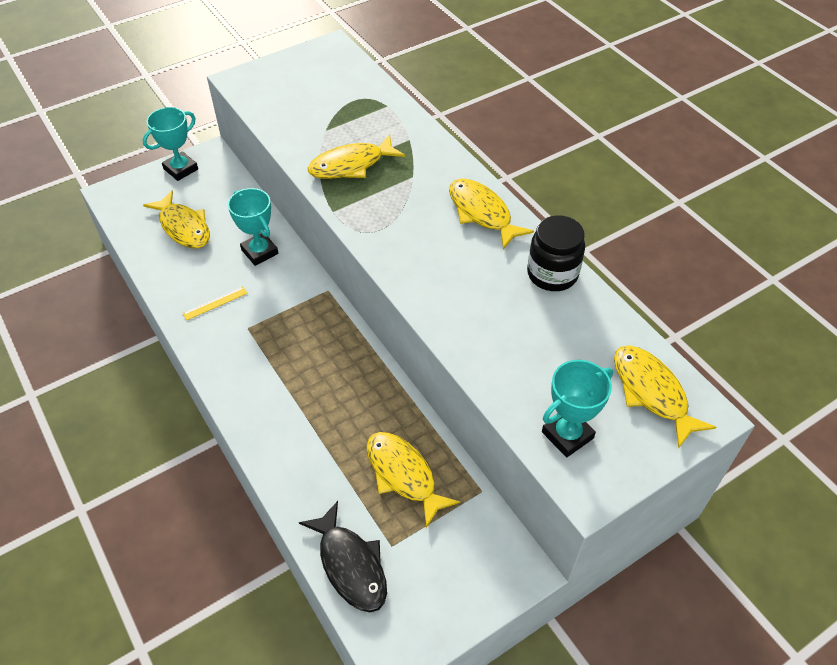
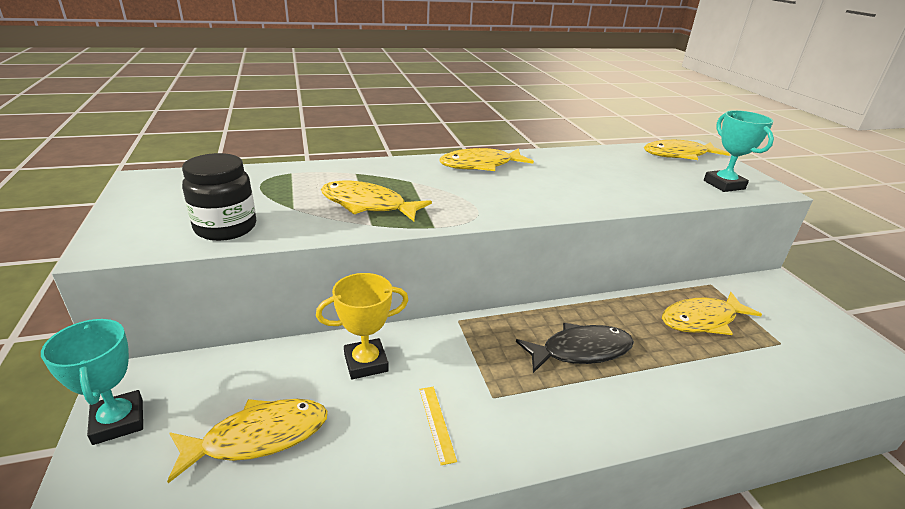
camera: 75 degrees left, 20 degrees down
turquoise trophy [228,188,278,266] -> yellow trophy [316,273,409,379]
black fish [299,501,387,612] -> black fish moved to [516,323,634,373]
yellow fish [308,134,405,179] -> yellow fish turned 120 degrees clockwise [321,181,432,221]
black jar [527,215,585,291] -> black jar moved to [182,153,256,241]

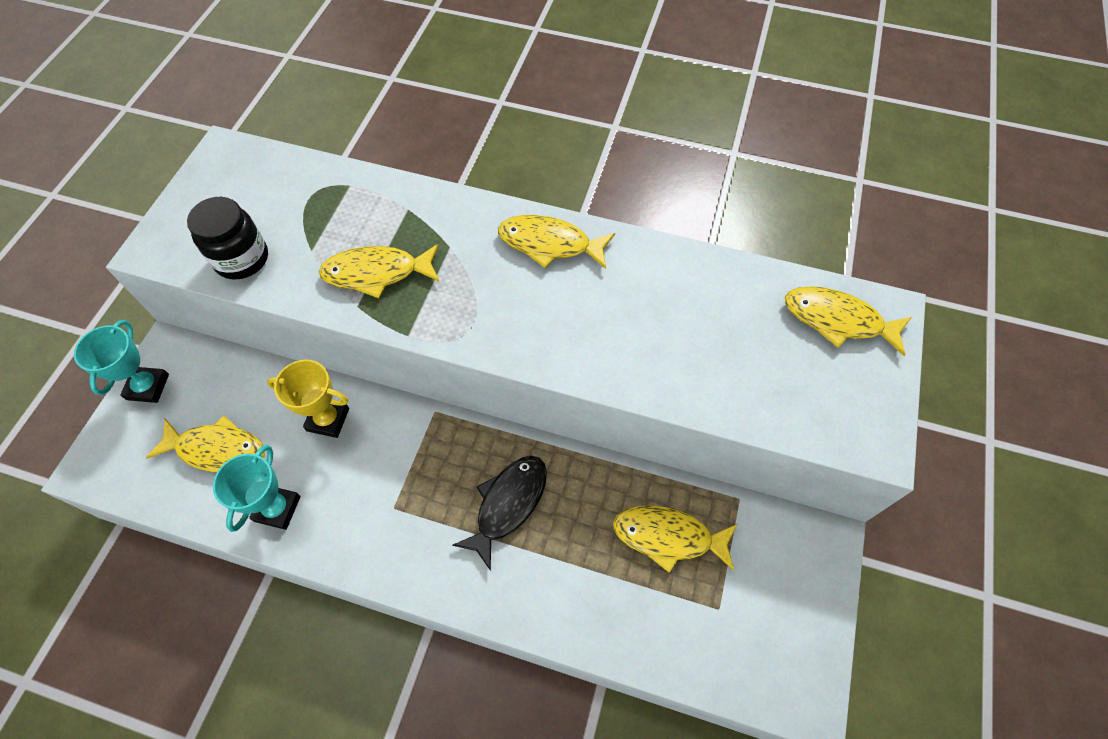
camera: 35 degrees right, 30 degrees up
yellow fish [321,181,432,221] -> yellow fish turned 60 degrees counterclockwise [319,244,440,298]
yellow ruler [419,387,457,465] -> none
black fish [516,323,634,373] -> black fish turned 75 degrees counterclockwise [452,456,547,571]
turquoise trophy [704,110,774,192] -> turquoise trophy moved to [213,445,301,532]

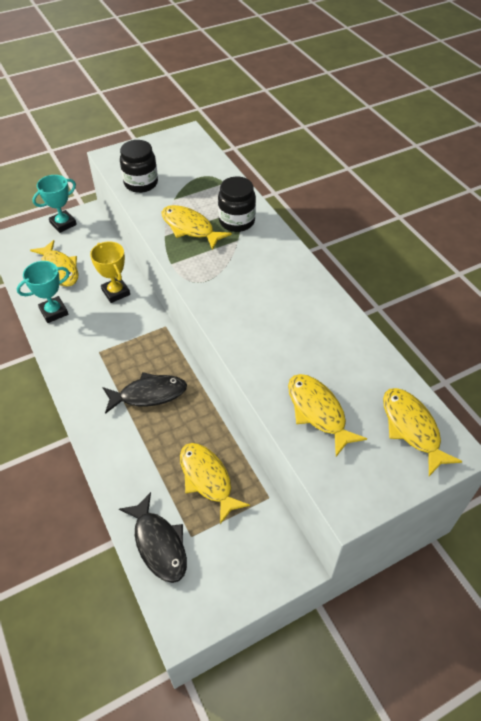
camera: 45 degrees right, 10 degrees down
yellow fish [498,215,615,269] -> yellow fish moved to [288,374,367,457]
none -> black fish [119,492,187,583]
none -> black jar [218,177,256,232]

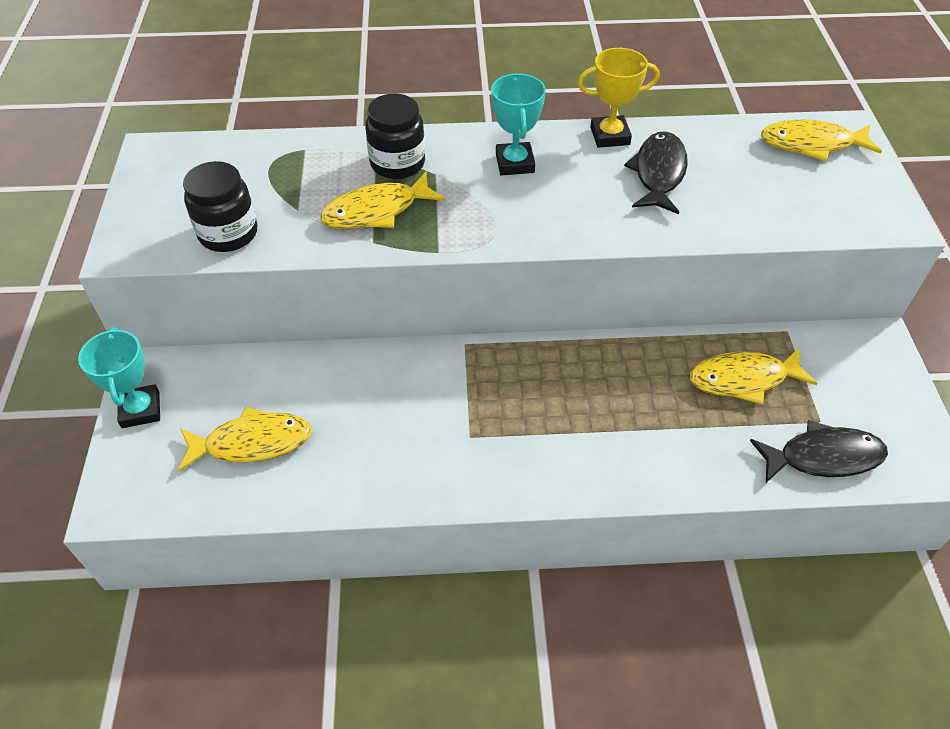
camera: 65 degrees left, 0 degrees up
turquoise trophy [16,261,70,323] -> turquoise trophy moved to [491,74,546,175]
yellow trophy [90,242,130,303] -> yellow trophy moved to [578,48,660,148]
black fish [102,372,187,414] -> black fish moved to [624,131,688,214]
yellow fish [288,374,367,457] -> none

